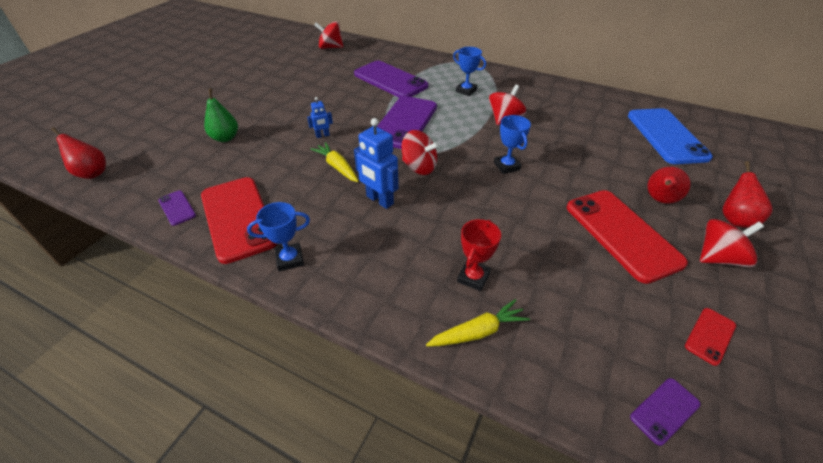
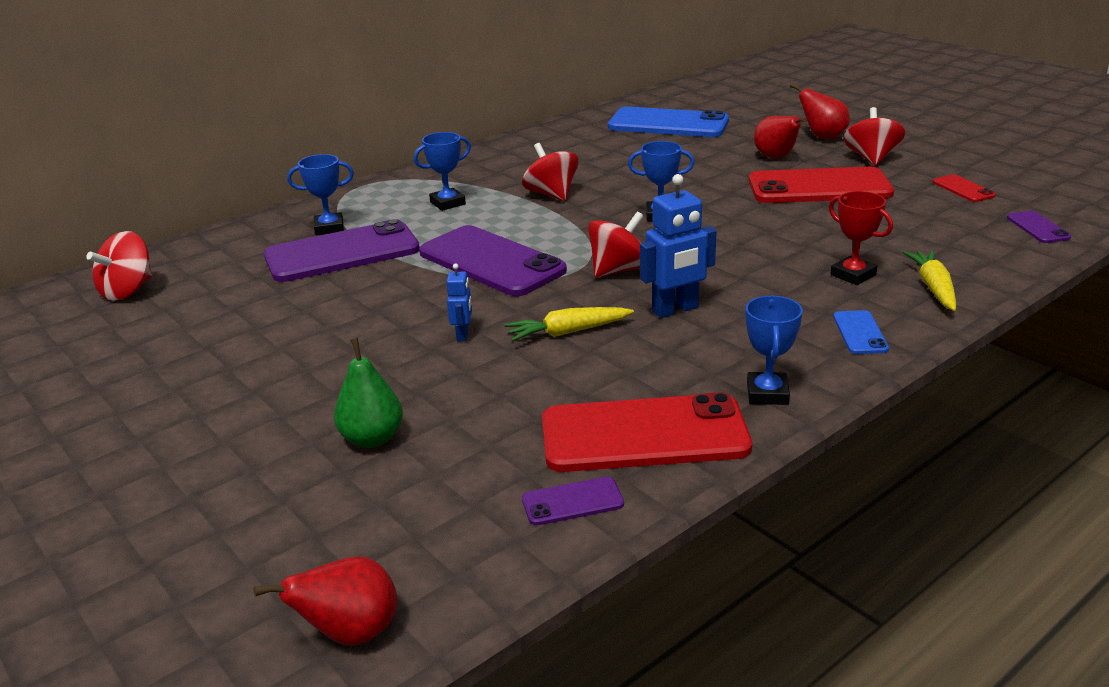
camera: 65 degrees left, 15 degrees down
none -> blue trophy [287,154,354,235]
none -> blue phone [833,310,889,354]

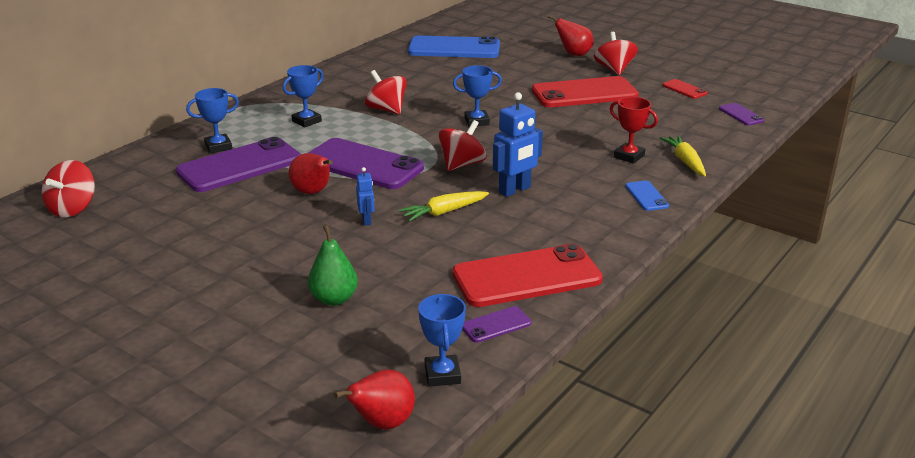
camera: 15 degrees left, 0 degrees up
blue trophy [746,296,803,405] -> blue trophy moved to [418,294,466,386]
red pear [754,116,807,158] -> red pear moved to [289,153,333,194]

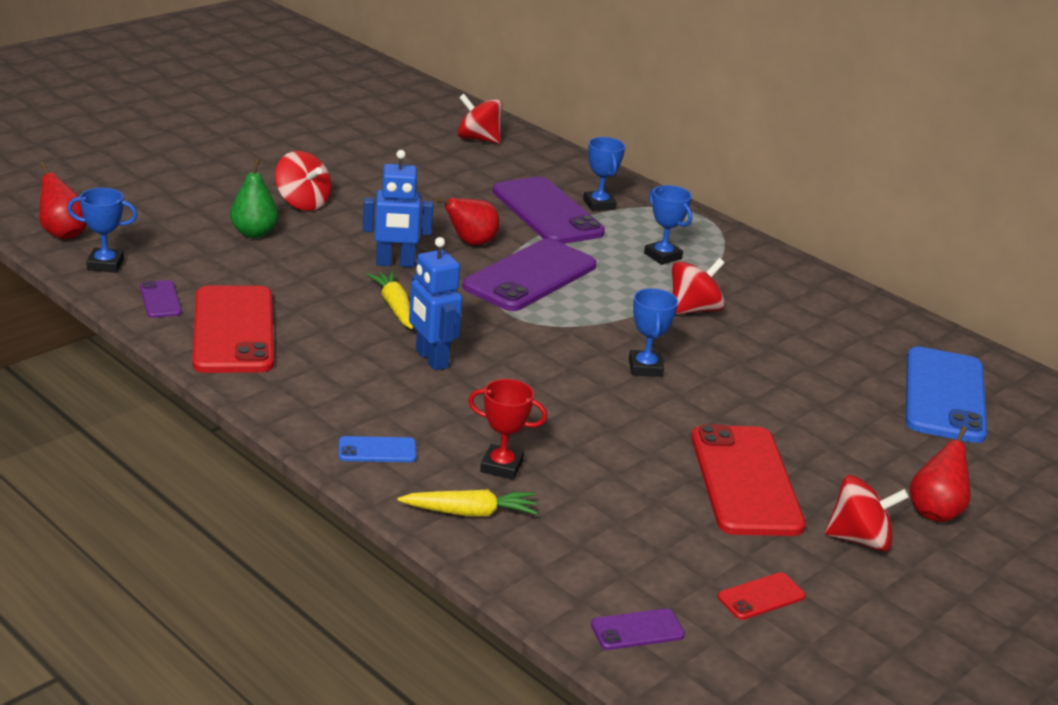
camera: 95 degrees right, 0 degrees up
blue robot [356,167,375,226] -> blue robot [363,150,433,267], size x1.85
red spinning top [439,120,487,171] -> red spinning top moved to [275,151,331,211]
red trophy [610,97,658,164] -> red trophy turned 60 degrees clockwise [468,379,547,480]

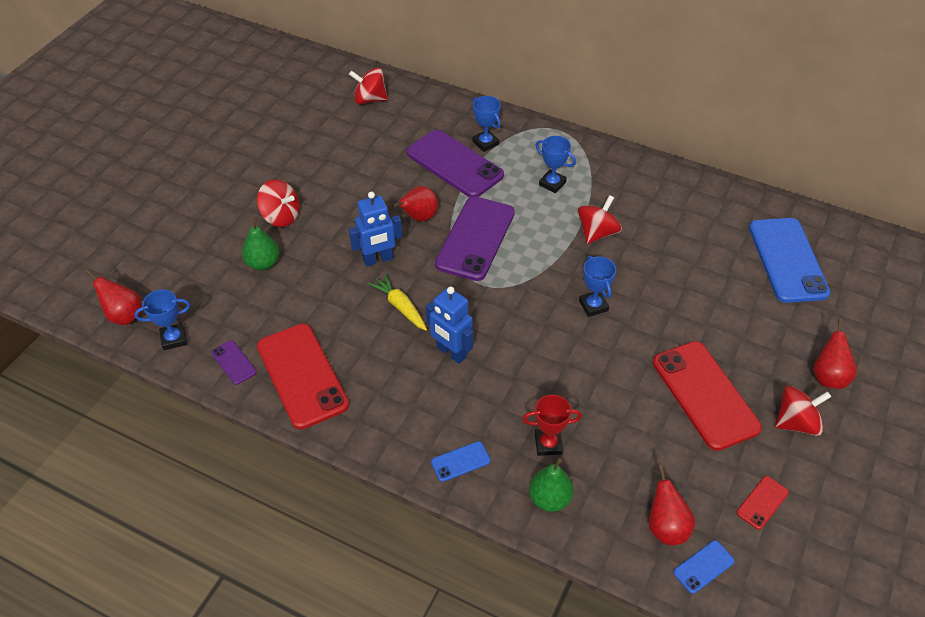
camera: 15 degrees left, 20 degrees up
yellow carrot [397,489,538,516] -> green pear [529,458,574,512]
purple phone [591,608,685,650] -> blue phone [673,540,735,594]
none -> red pear [649,465,695,545]

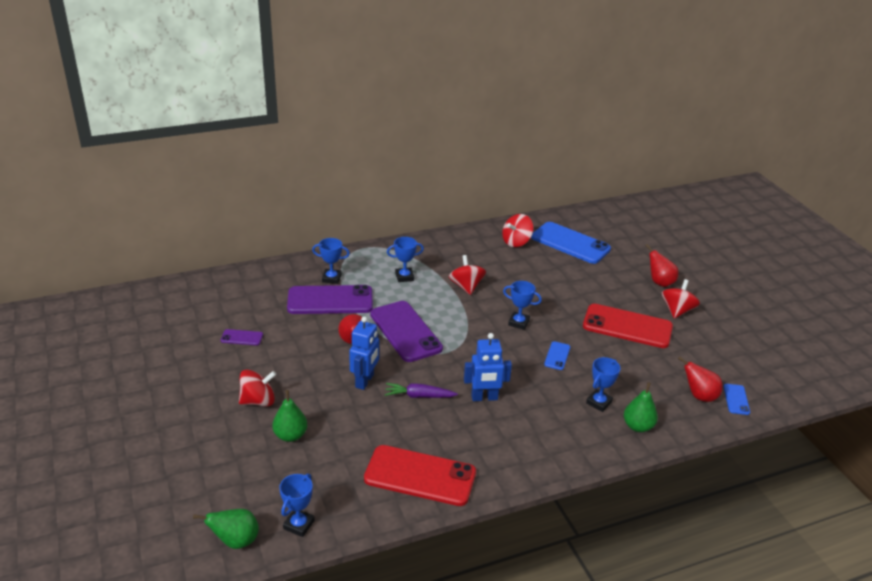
camera: 50 degrees left, 15 degrees down
red pear [86,269,142,325] -> green pear [193,509,259,549]
purple phone [211,340,256,385] -> purple phone moved to [221,329,263,345]
red spinning top [349,67,388,104] -> red spinning top moved to [502,214,533,247]
yellow carrot [368,274,427,331] -> purple carrot [385,383,458,398]
blue phone [431,441,491,482] -> blue phone moved to [544,341,570,370]
red trophy [522,395,582,456] -> blue trophy [586,357,620,412]
red phone [737,476,789,530] -> none

